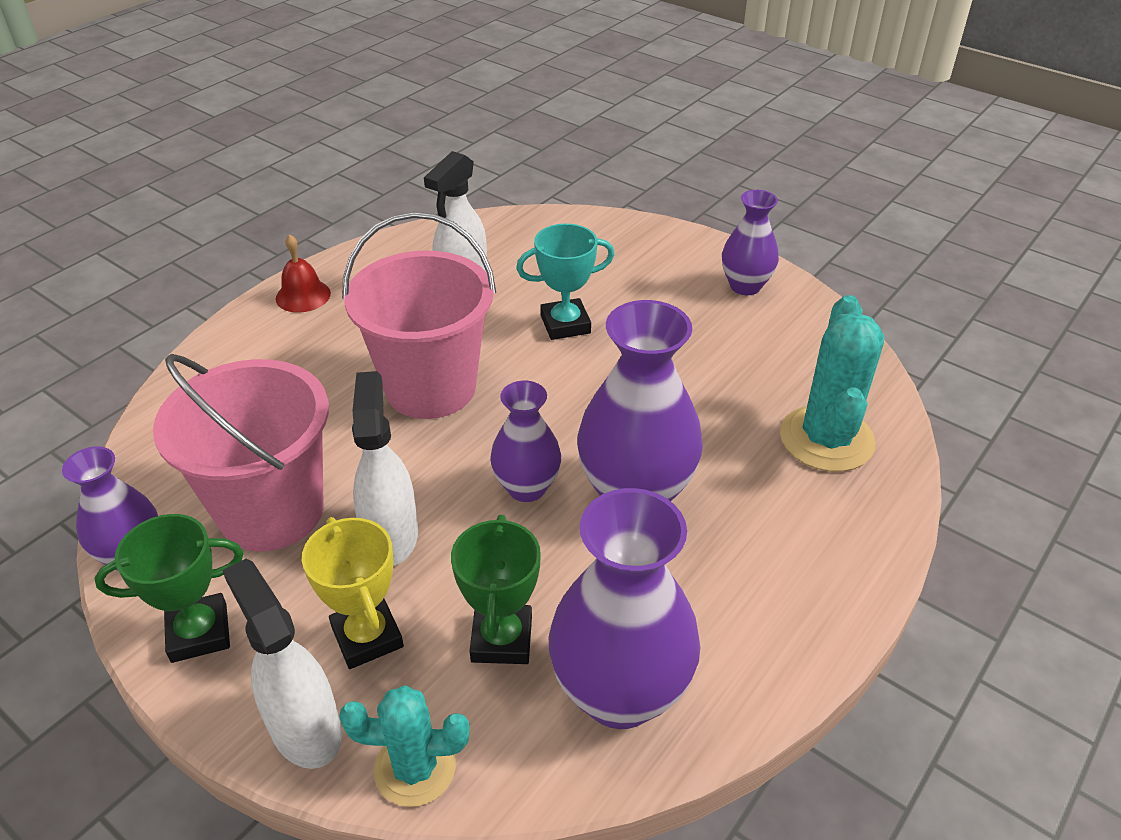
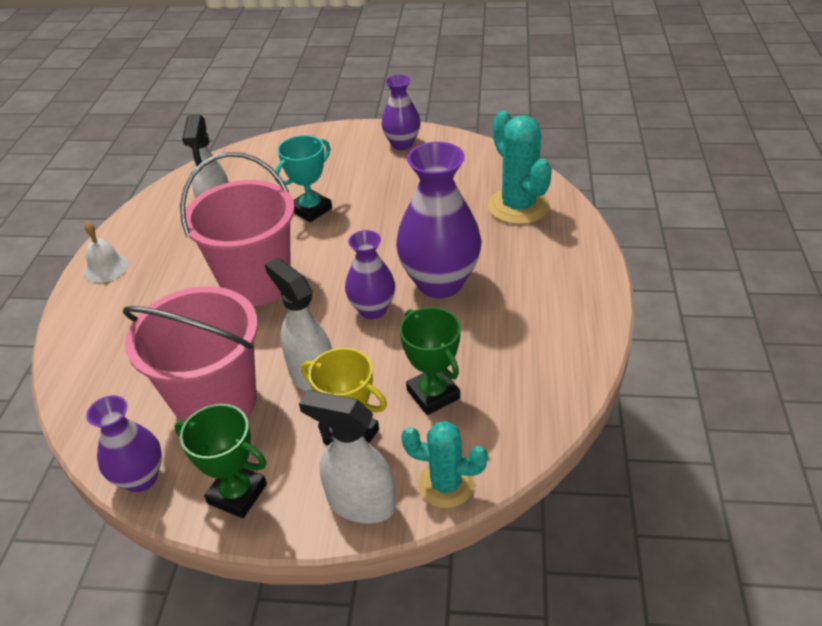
camera: 30 degrees left, 0 degrees up
green trophy [95,514,244,663] -> green trophy turned 75 degrees clockwise [175,404,267,518]
red bell [276,234,331,313] -> white bell [84,222,129,283]
turquoise cactus [339,685,470,807] -> turquoise cactus turned 45 degrees clockwise [401,421,488,508]
purple vase [549,488,700,729] -> none

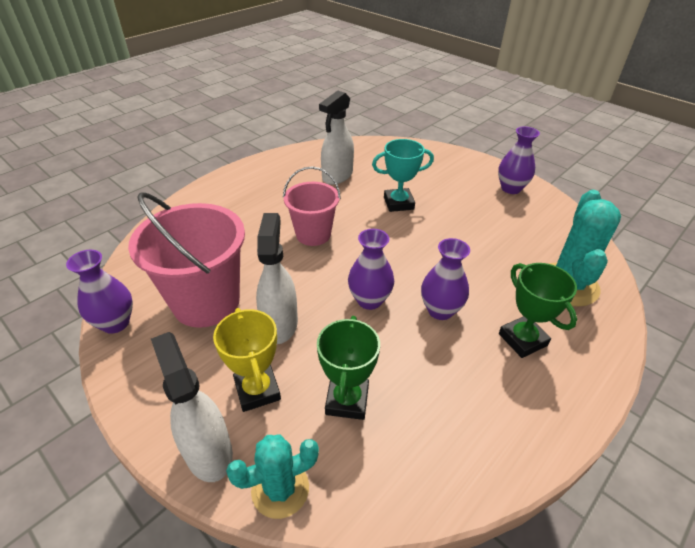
camera: 35 degrees right, 0 degrees up
white bell [84,222,129,283] -> none
green trophy [175,404,267,518] -> green trophy moved to [499,263,577,358]
pink bucket [180,152,295,307] -> pink bucket [283,166,341,246], size x0.62
purple vase [396,142,481,298] -> purple vase [421,238,470,320], size x0.58
turquoise cactus [401,421,488,508] -> turquoise cactus turned 75 degrees counterclockwise [226,435,319,519]

